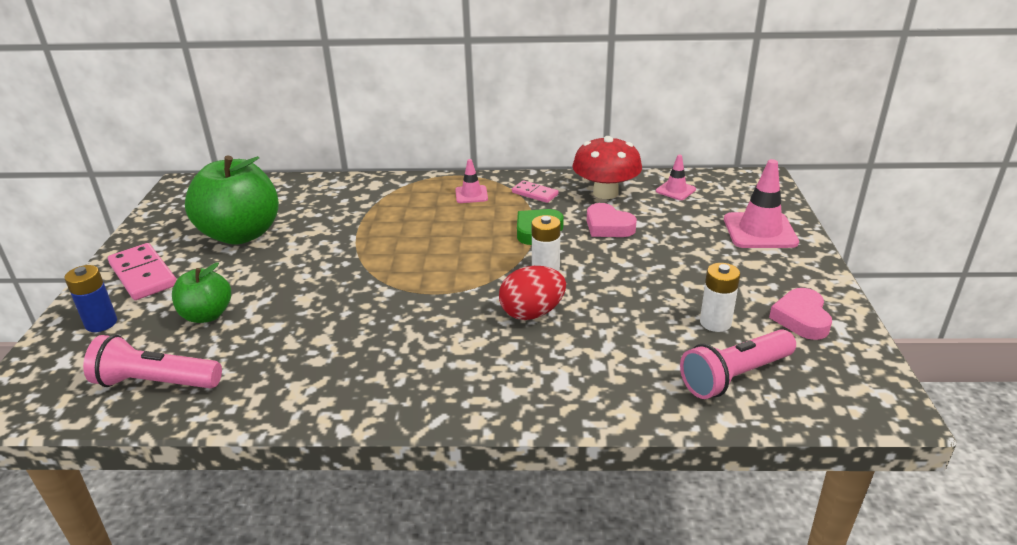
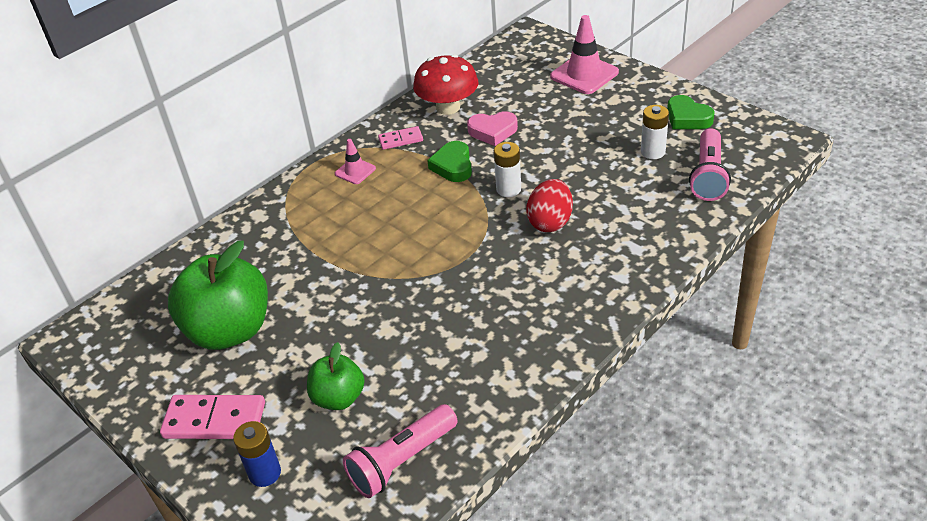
camera: 45 degrees left, 10 degrees up
pink traffic cone [656,154,696,200] -> none
pink heart [769,288,832,340] -> green heart [667,95,715,129]

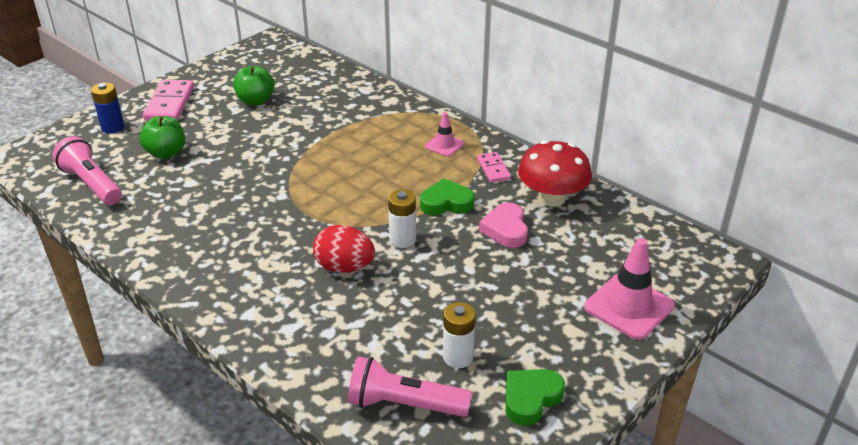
camera: 85 degrees right, 5 degrees down
green apple [168,241,268,350] -> green apple [233,66,274,106], size x0.55

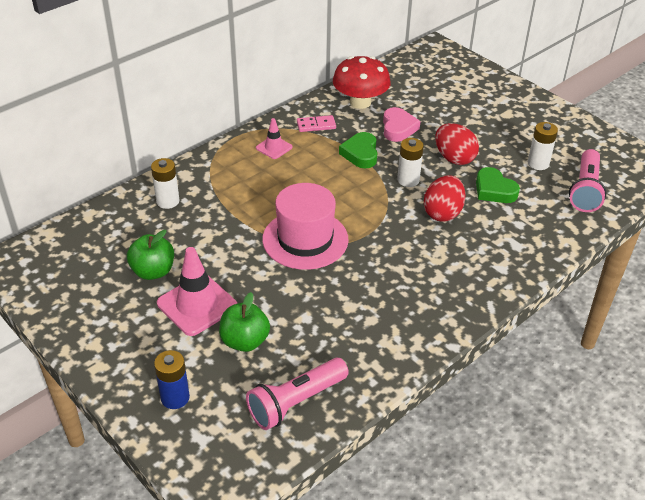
camera: 85 degrees left, 5 degrees up
pink domino [143,80,194,121] -> none
pink heart [479,202,528,248] -> pink heart turned 90 degrees counterclockwise [383,107,421,142]
green heart [506,369,565,426] -> green heart moved to [476,167,520,203]
pink traffic cone [584,238,675,340] -> pink traffic cone moved to [157,247,237,336]
none -> white battery [151,158,179,209]
none -> pink hat [262,183,349,270]
none -> red egg [435,123,479,165]

